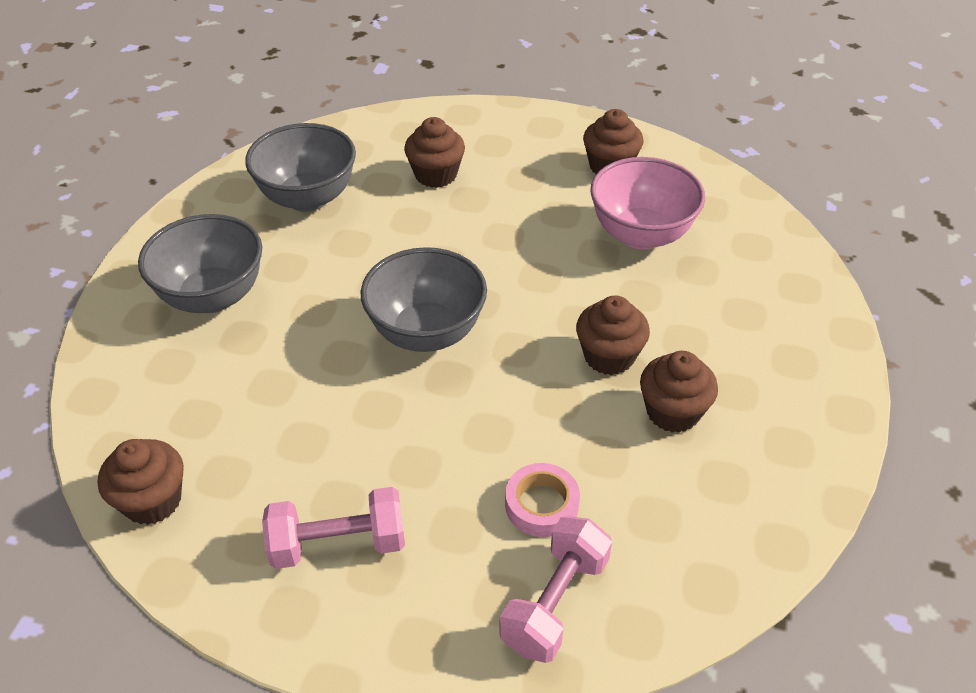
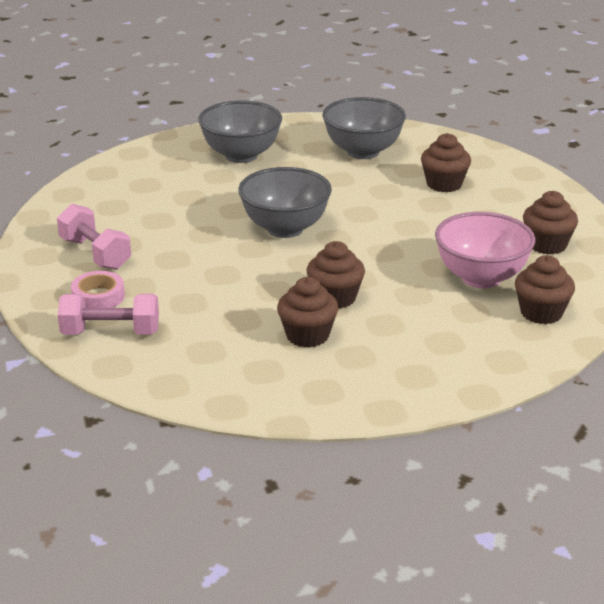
camera: 60 degrees right, 15 degrees down
brown cupcake [98,439,184,525] -> brown cupcake moved to [515,255,575,324]
pink tape [505,463,580,537] -> pink tape moved to [71,271,125,308]

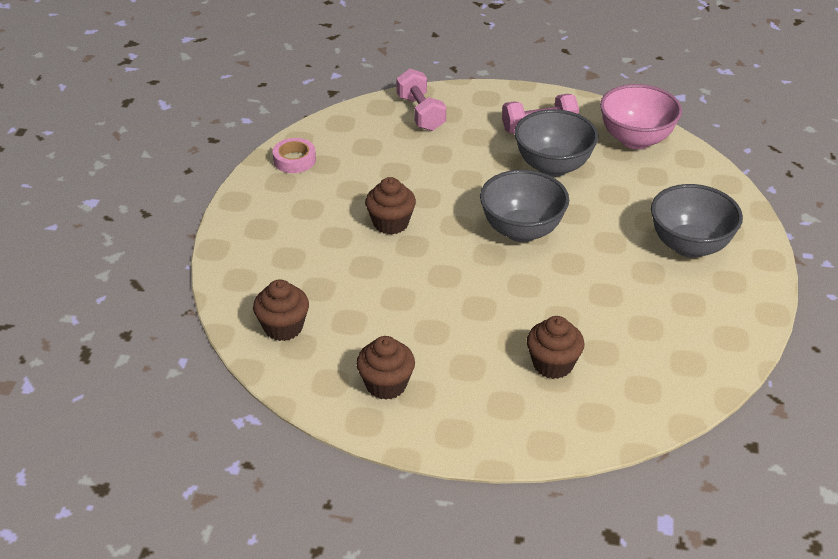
camera: 115 degrees right, 10 degrees up
pink dumbbell [58,294,159,335] -> pink dumbbell turned 45 degrees counterclockwise [396,69,446,131]
pink tape [71,271,125,308] -> pink tape moved to [273,138,316,173]
brown cupcake [277,277,338,348] -> none
grey bowl [322,97,406,159] -> grey bowl moved to [514,109,598,177]
pink bowl [435,212,535,289] -> pink bowl moved to [600,84,682,149]

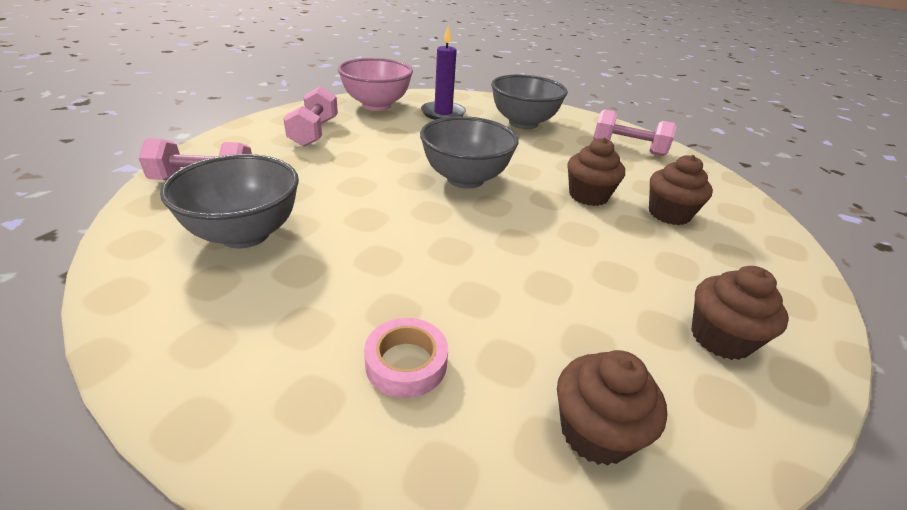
camera: 75 degrees left, 5 degrees down
pink tape [273,138,316,173] -> pink tape moved to [364,318,448,398]
brown cupcake [365,177,416,235] -> brown cupcake moved to [567,138,625,206]
grey bowl [514,109,598,177] -> grey bowl moved to [160,154,299,248]
none -> purple candle [421,25,466,120]
none -> pink dumbbell [594,109,677,156]

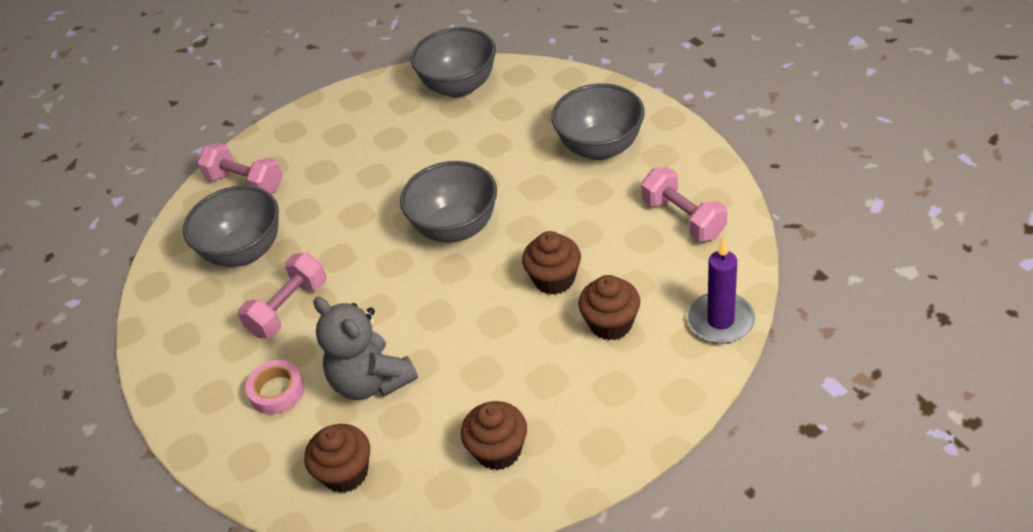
camera: 40 degrees right, 10 degrees up
pink dumbbell [283,86,338,147] -> pink dumbbell moved to [238,253,326,338]
pink bowl [338,58,413,111] -> grey bowl [411,27,496,98]
purple candle [421,25,466,120] -> purple candle moved to [687,238,755,344]
none -> grey teddy bear [314,297,418,400]

